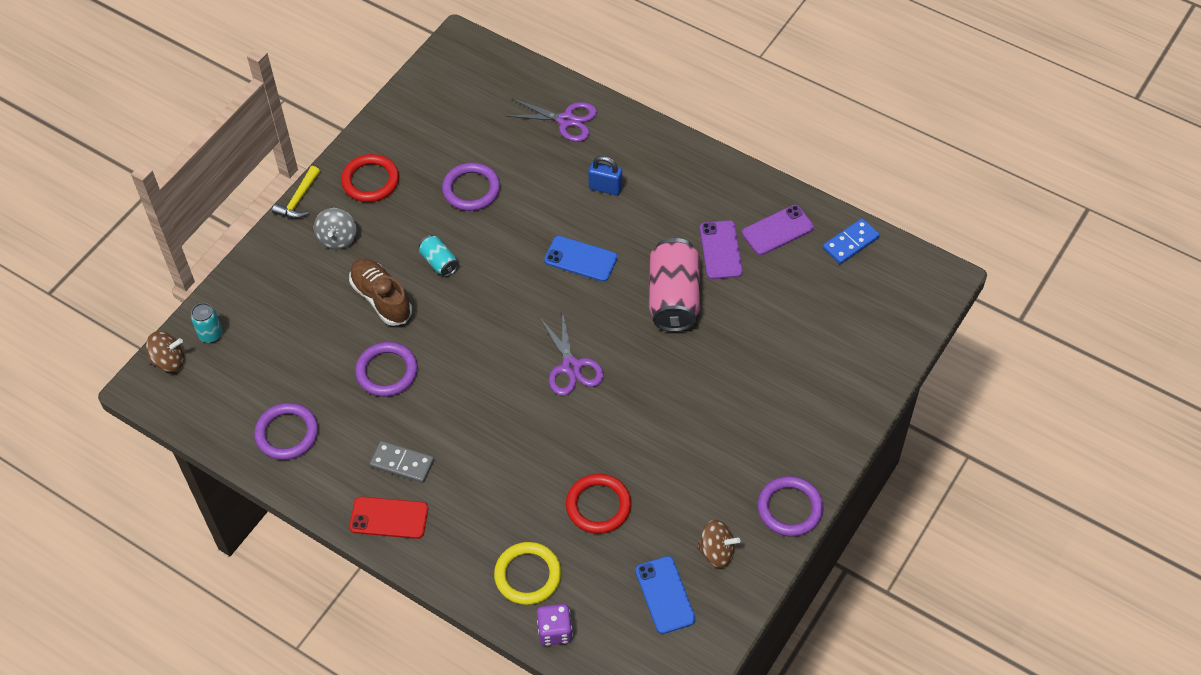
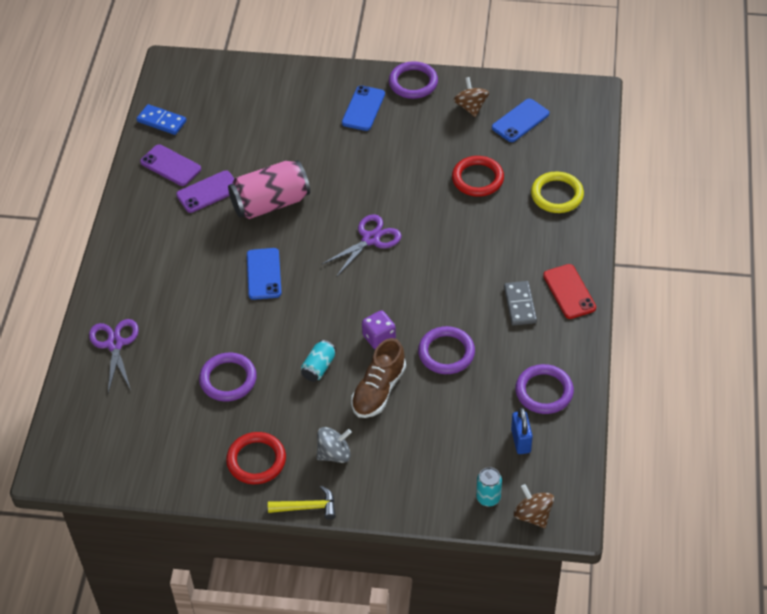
camera: 115 degrees left, 5 degrees down
purple dice [537,604,573,646] -> purple dice moved to [362,310,396,350]
blue padlock [588,156,622,195] -> blue padlock moved to [511,408,533,454]
none -> blue phone [342,86,385,131]

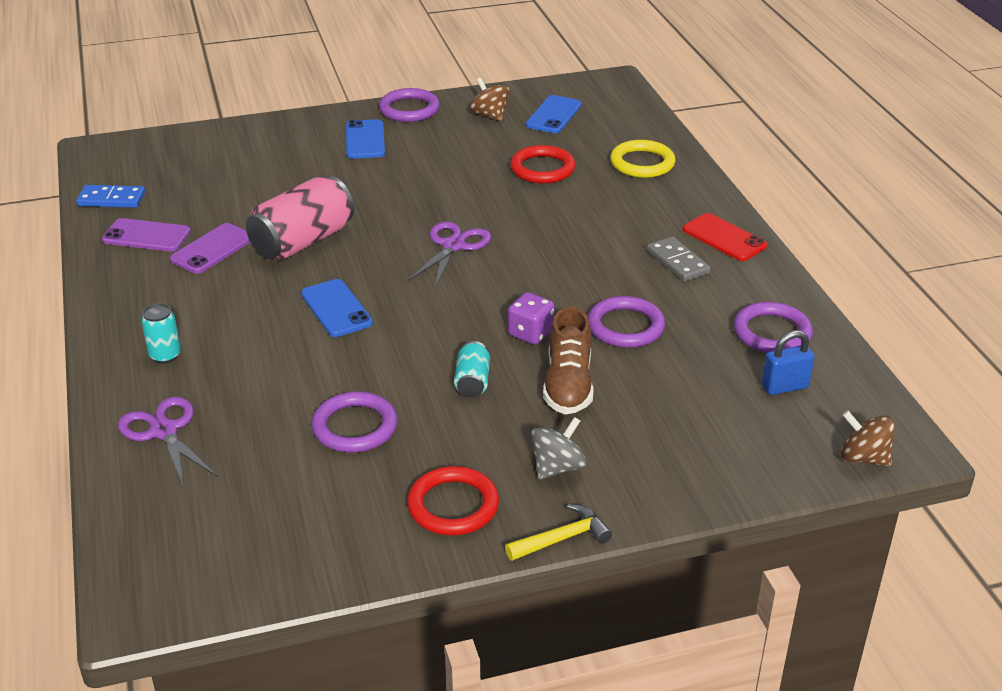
camera: 25 degrees left, 15 degrees down
turquoise can [476,467,502,506] -> turquoise can moved to [141,303,181,364]
blue padlock [511,408,533,454] -> blue padlock turned 75 degrees counterclockwise [762,330,815,395]

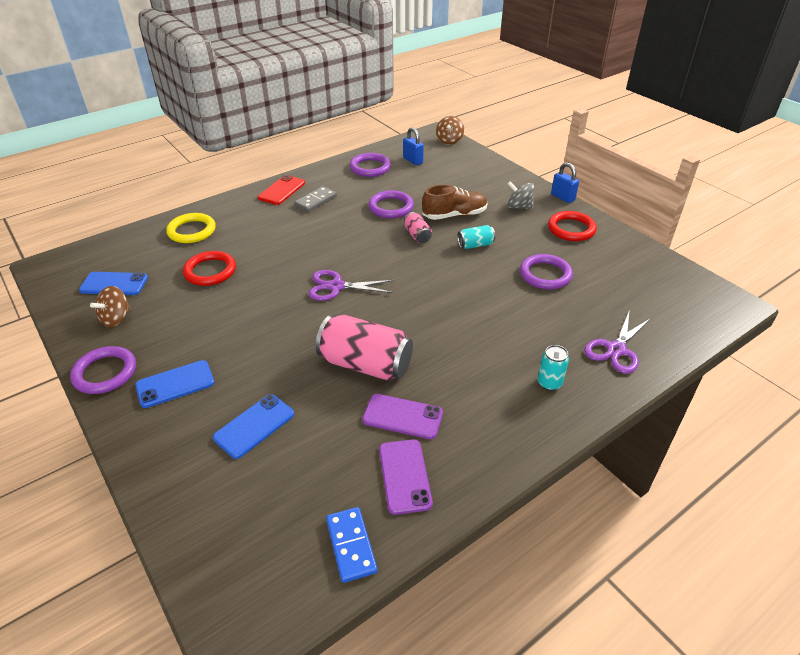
camera: 110 degrees left, 5 degrees up
blue phone [301,279,373,337] -> blue phone moved to [213,394,294,459]
yellow hammer [505,504,612,561] -> blue padlock [551,162,579,203]
purple dice [508,292,555,345] -> pink can [404,212,432,243]

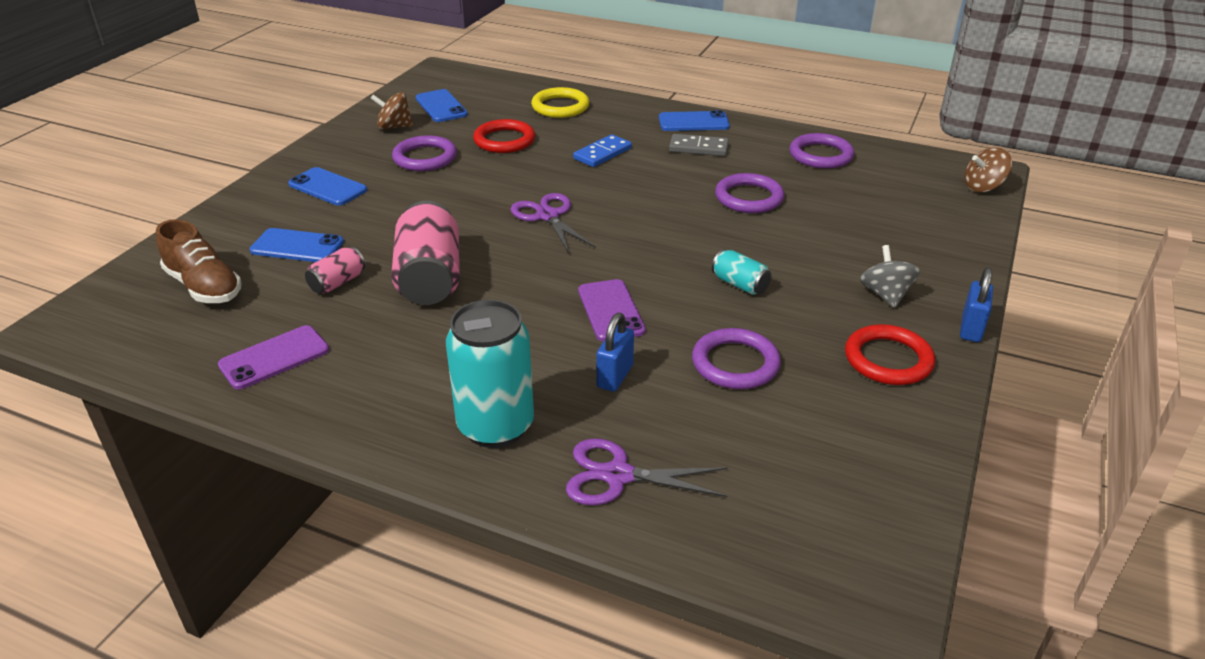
camera: 60 degrees right, 5 degrees down
purple ring [70,346,136,394] -> purple ring moved to [392,135,457,171]
red phone [258,175,305,205] -> blue phone [659,110,730,131]
blue domino [326,507,377,583] -> blue domino moved to [573,134,632,167]
purple phone [362,394,443,439] -> purple phone moved to [578,279,646,342]
blue padlock [403,127,424,165] -> blue padlock moved to [596,313,634,392]
pink can [404,212,432,243] -> pink can moved to [305,246,365,294]
brown shoe [422,185,488,220] -> brown shoe moved to [156,219,242,303]
turquoise can [538,345,569,391] -> turquoise can [446,300,534,448], size x2.03

